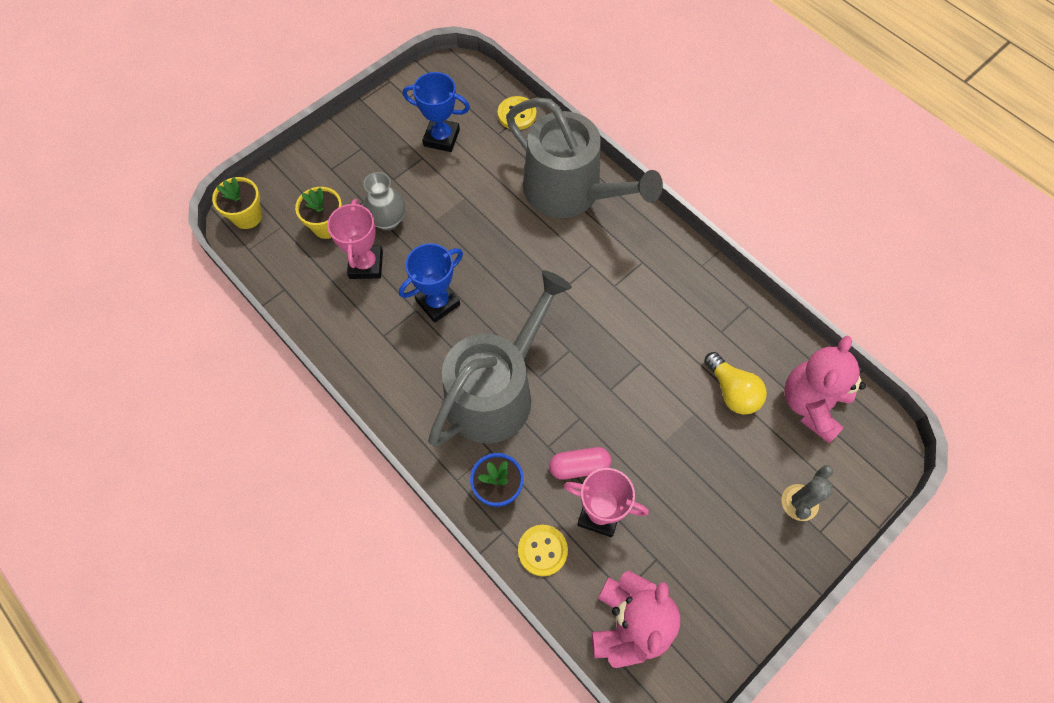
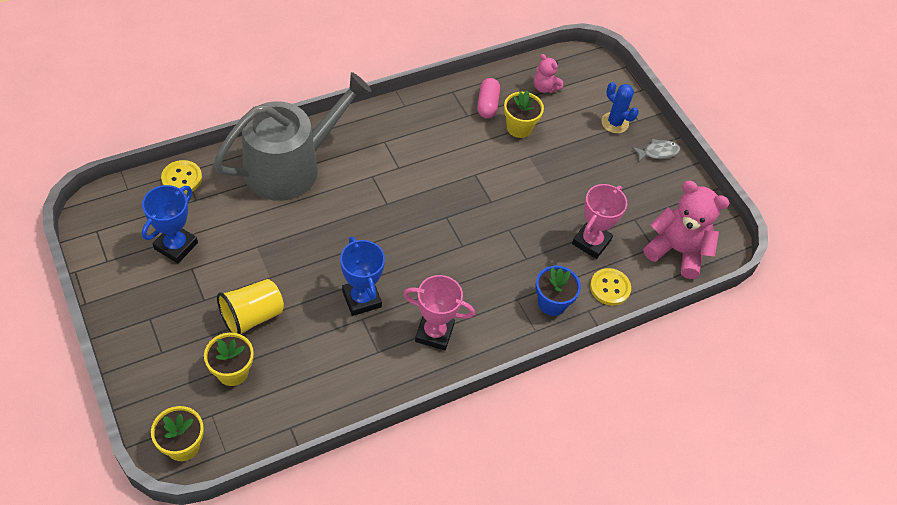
camera: 80 degrees left, 10 degrees down
pink trophy [327,199,383,279] -> pink trophy moved to [403,275,475,351]
grey vase [363,172,405,231] -> yellow cup [217,279,284,334]
grey watering can [428,270,572,447] -> none
pink capsule [549,447,611,480] -> pink capsule moved to [477,78,500,118]
yellow light bulb [704,352,767,415] -> yellow flower pot [504,90,544,138]
grey cactus [782,465,833,521] -> blue cactus [601,82,639,133]
pink teddy bear [784,336,866,443] -> pink teddy bear [534,54,563,93], size x0.52
none -> grey fish [631,139,680,163]

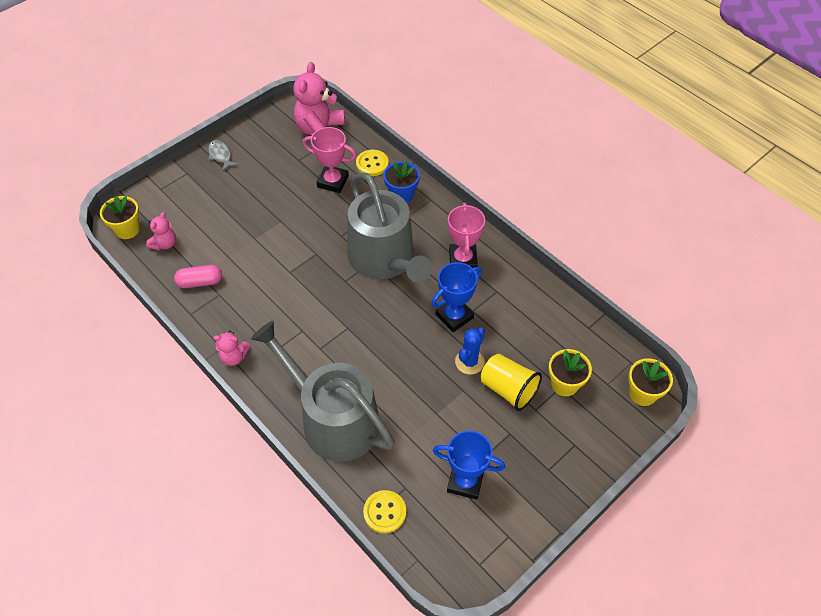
camera: 100 degrees left, 0 degrees up
yellow flower pot [504,90,544,138] -> yellow flower pot moved to [100,196,140,239]
blue cactus [601,82,639,133] -> blue cactus moved to [455,328,485,375]
none -> pink teddy bear [213,331,250,366]
none -> grey watering can [347,173,432,283]

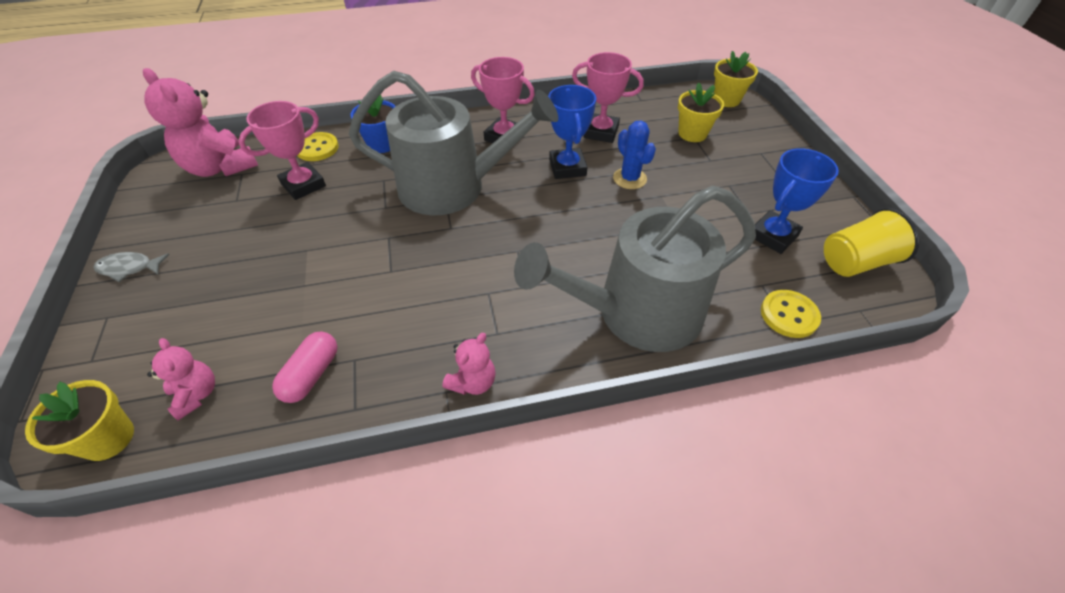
camera: 60 degrees left, 5 degrees down
yellow cup [481,354,542,411] -> yellow cup moved to [824,208,920,277]
none -> pink trophy [572,52,644,143]

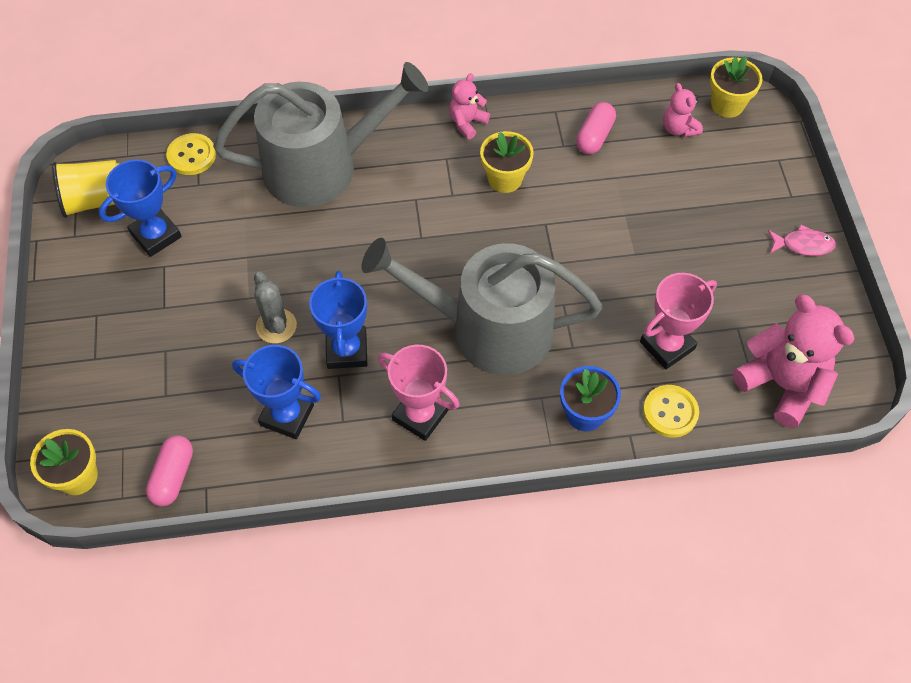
camera: 175 degrees left, 10 degrees up
grey fish [94,252,170,282] -> pink fish [768,225,836,256]
pink trophy [572,52,644,143] -> blue trophy [232,345,321,439]
blue cactus [613,121,656,189] -> grey cactus [254,272,297,343]
yellow flower pot [678,82,724,142] -> yellow flower pot moved to [480,131,534,193]
none -> pink capsule [146,436,193,506]

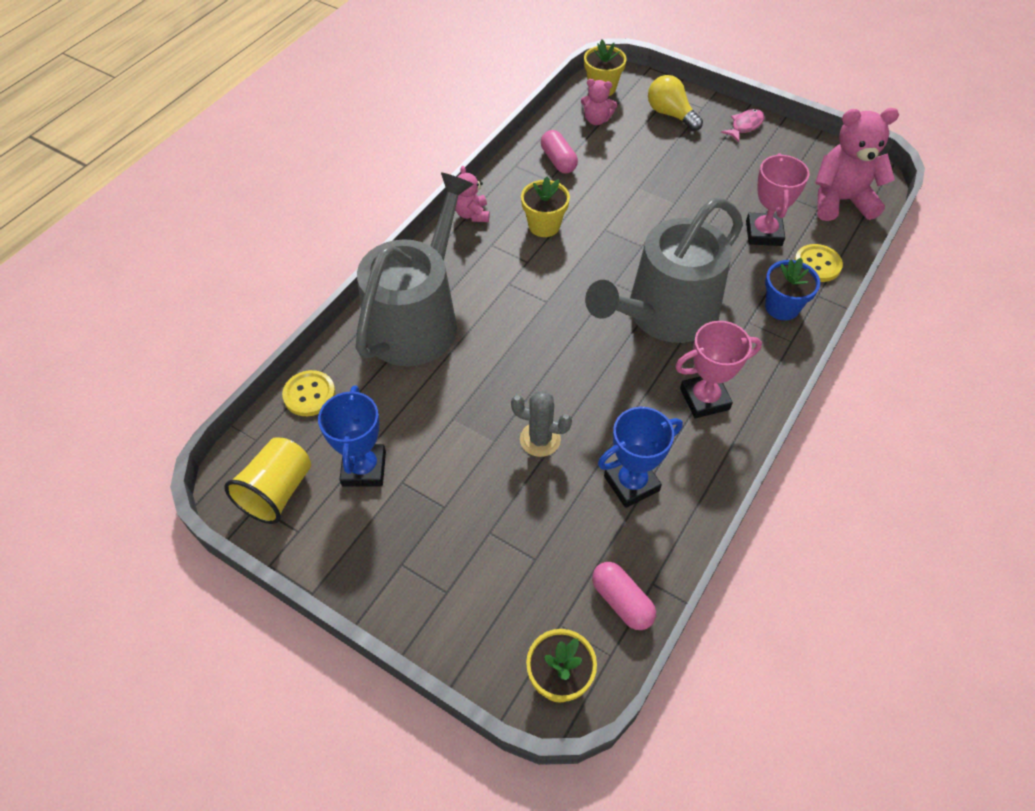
camera: 50 degrees left, 5 degrees down
blue trophy [309,271,367,369] -> none
none -> yellow light bulb [648,75,703,131]

